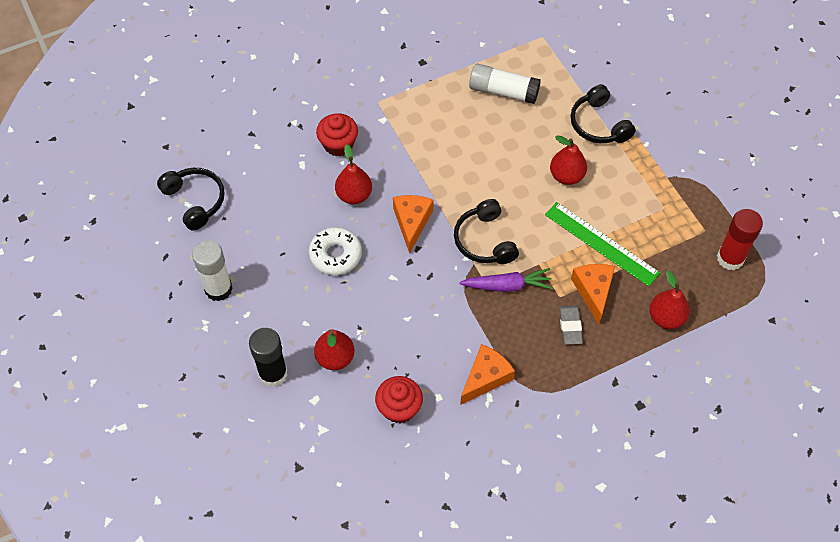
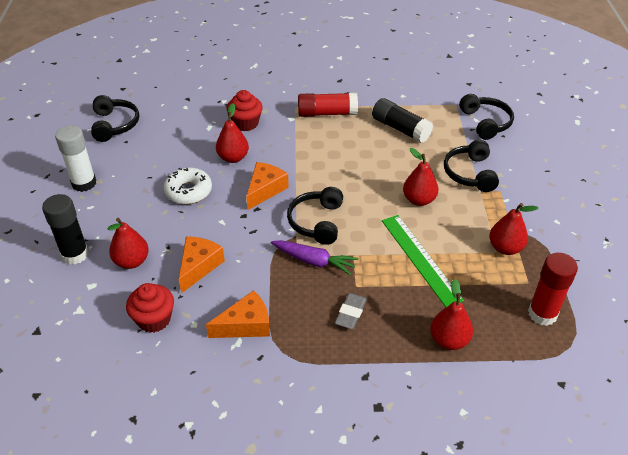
camera: 25 degrees right, 15 degrees down
white glue stick [469,64,541,104] -> black glue stick [372,98,433,143]
orange cheese [571,264,615,325] -> orange cheese moved to [178,236,225,293]
none -> red glue stick [298,93,358,117]
none -> black headphones [459,94,514,140]
none -> red pear [489,203,538,255]

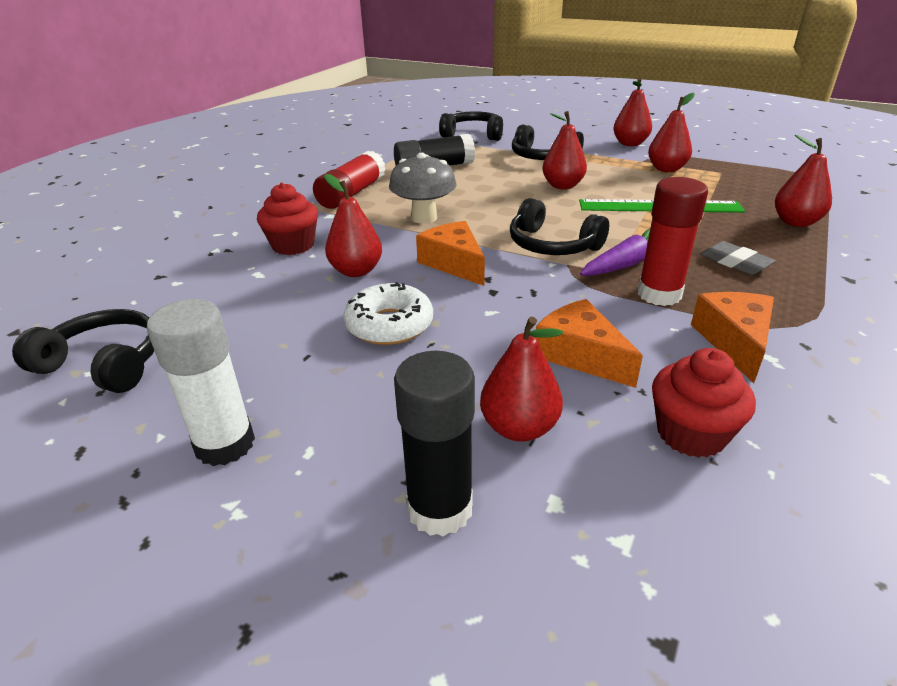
camera: 60 degrees left, 10 degrees down
red glue stick [528,253,578,326] -> red glue stick moved to [638,177,708,306]
none -> grey mushroom [389,153,457,224]
none -> red pear [613,78,652,146]

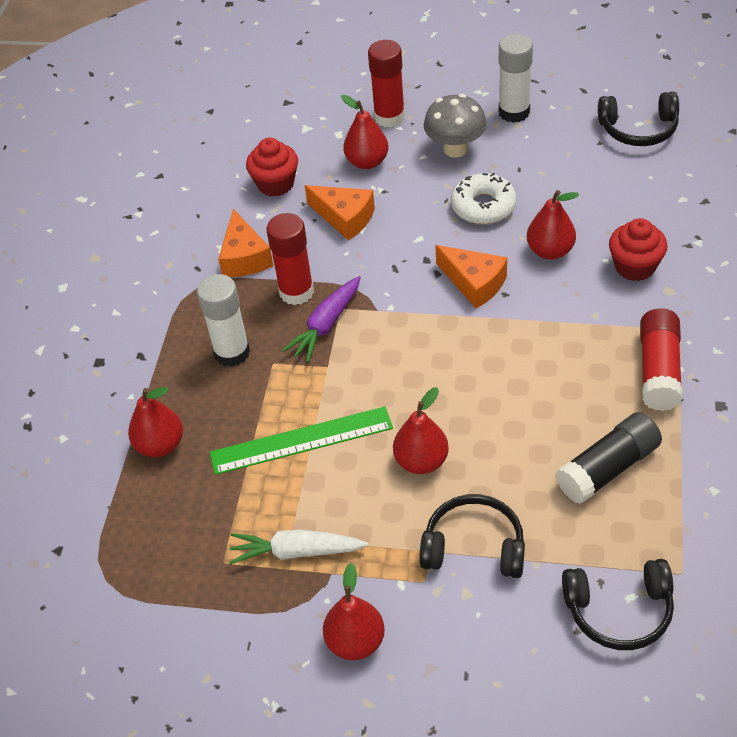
camera: 165 degrees right, 15 degrees up
grey mushroom [389,153,457,224] -> grey mushroom moved to [424,94,487,158]
black glue stick [394,351,475,537] -> red glue stick [368,40,405,127]
black headphones [510,198,609,255] -> none
red pear [648,93,695,172] -> white carrot [229,530,368,565]
grey eraser [700,241,776,275] -> white glue stick [197,274,250,367]

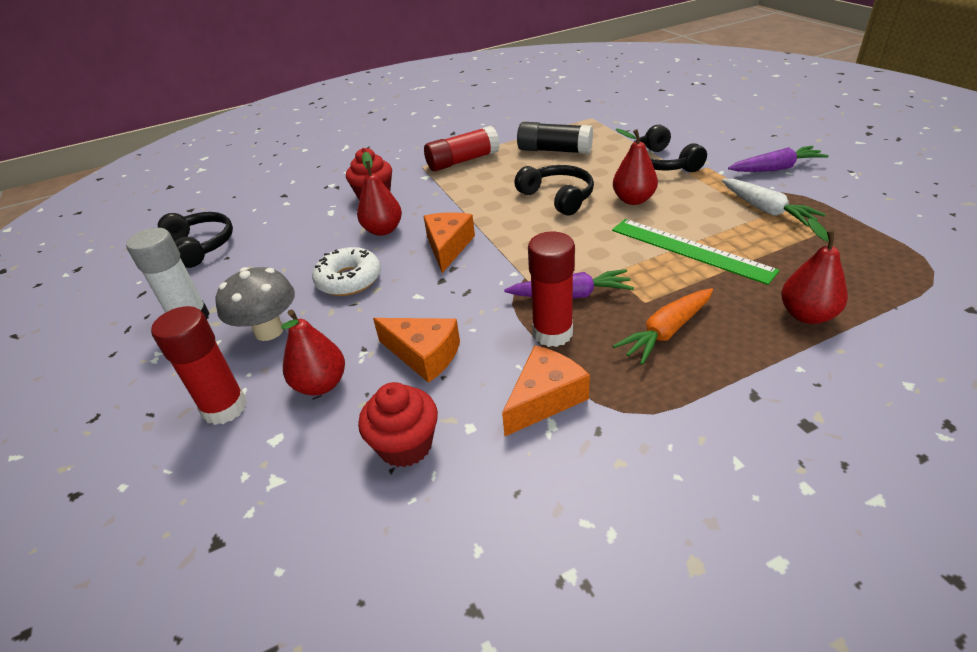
camera: 125 degrees left, 10 degrees down
white glue stick [197,274,250,367] -> orange carrot [613,288,713,365]
orange cheese [305,185,375,241] -> orange cheese turned 120 degrees clockwise [373,318,460,383]
red pear [323,563,385,660] -> purple carrot [728,146,829,172]
black headphones [562,559,674,650] -> black headphones moved to [514,165,594,215]

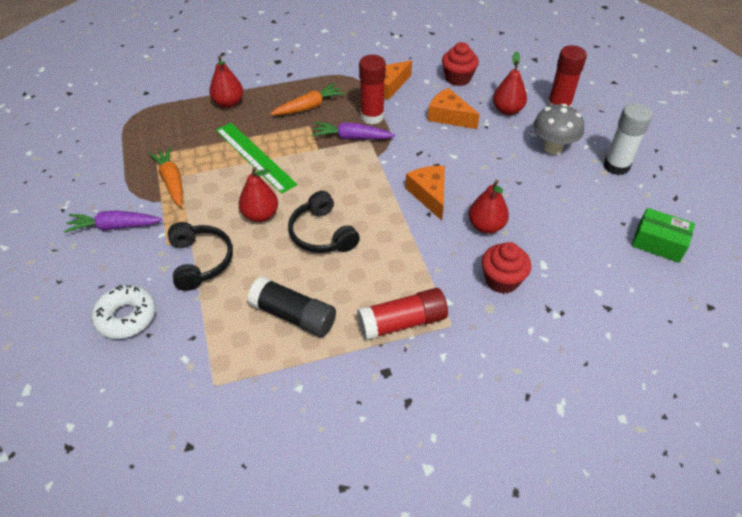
camera: 175 degrees left, 10 degrees up
black headphones [158,212,233,268] -> green box [632,208,695,263]
white donut [312,247,381,296] -> white donut moved to [91,285,156,339]
orange cheese [424,212,475,273] -> orange cheese turned 150 degrees clockwise [405,166,445,221]
white carrot [722,179,826,226] -> orange carrot [148,147,182,207]

